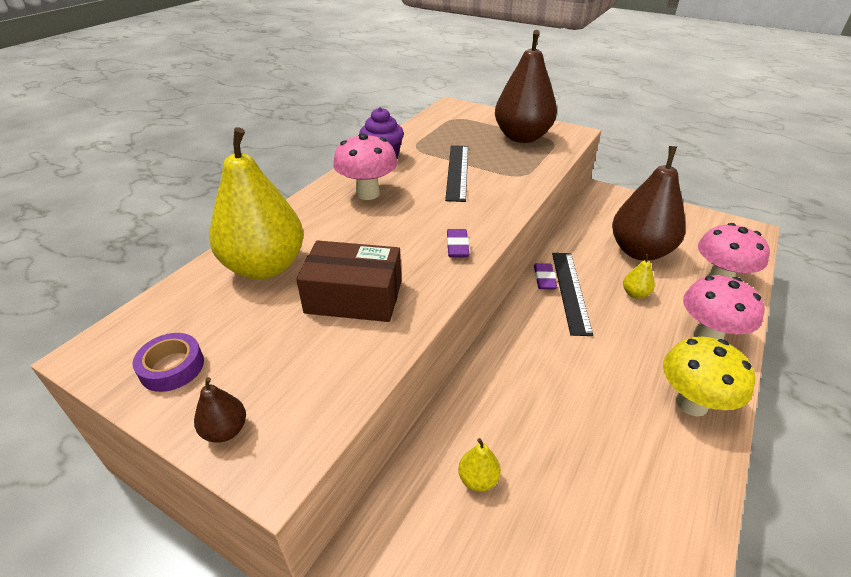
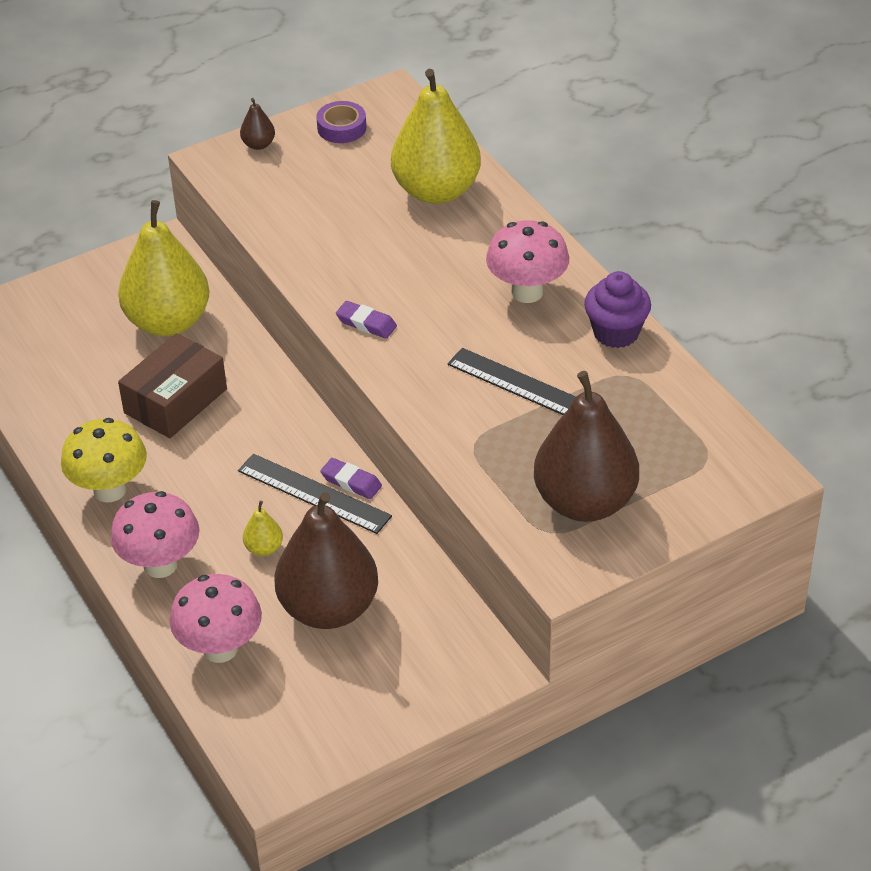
camera: 120 degrees right, 5 degrees up
brown box [296,240,401,322] -> brown box moved to [118,333,227,438]
yellow pear [458,438,501,492] -> yellow pear [118,200,209,336], size x2.49

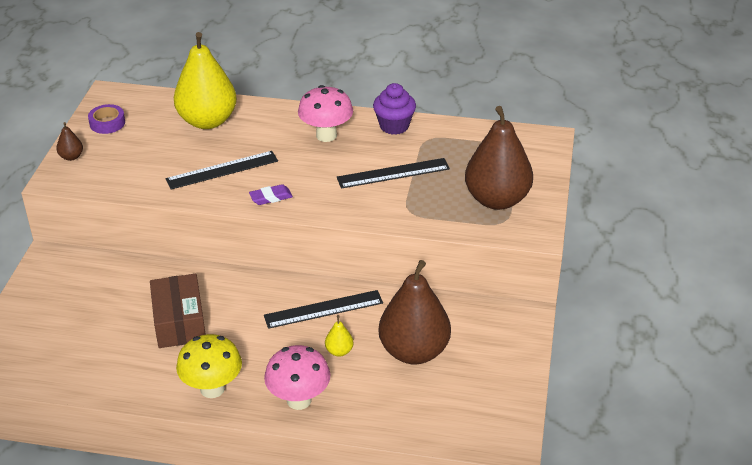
camera: 50 degrees left, 5 degrees down
yellow pear [118,200,209,336] -> none
pink mushroom [169,574,262,663] -> none
purple eraser [320,458,382,499] -> none
none -> black ruler [165,151,278,189]

